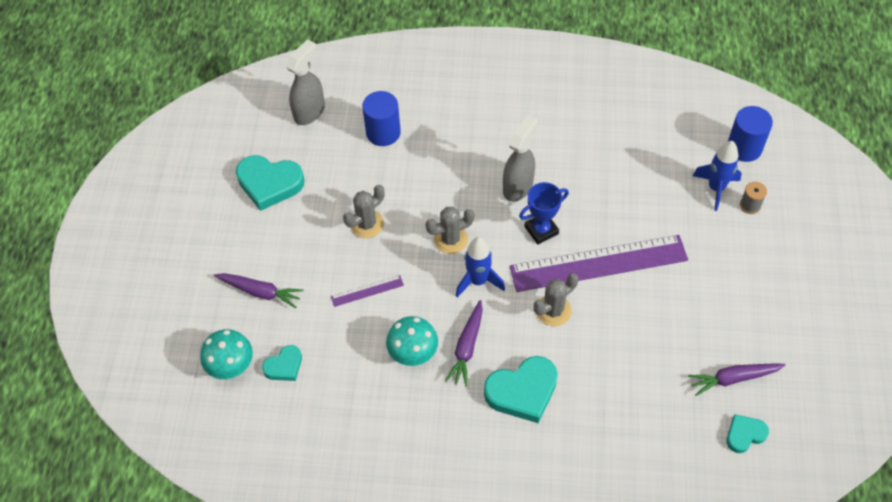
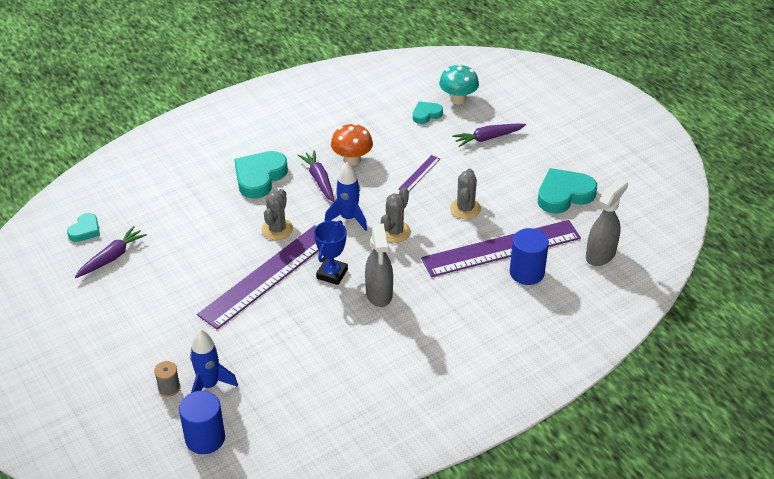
camera: 140 degrees right, 15 degrees down
turquoise heart [262,345,302,381] -> turquoise heart turned 45 degrees clockwise [413,101,443,124]
grey spray bottle [286,39,325,125] -> grey spray bottle turned 135 degrees counterclockwise [586,178,628,266]
turquoise mushroom [386,316,438,366] -> orange mushroom [331,123,373,166]
none -> purple ruler [421,220,581,277]

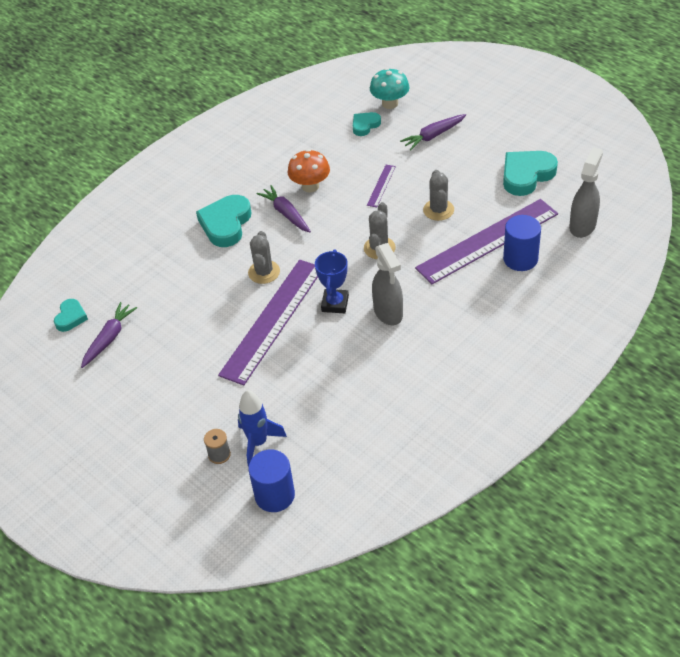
camera: 10 degrees left, 5 degrees up
blue rocket [324,162,367,231] -> none

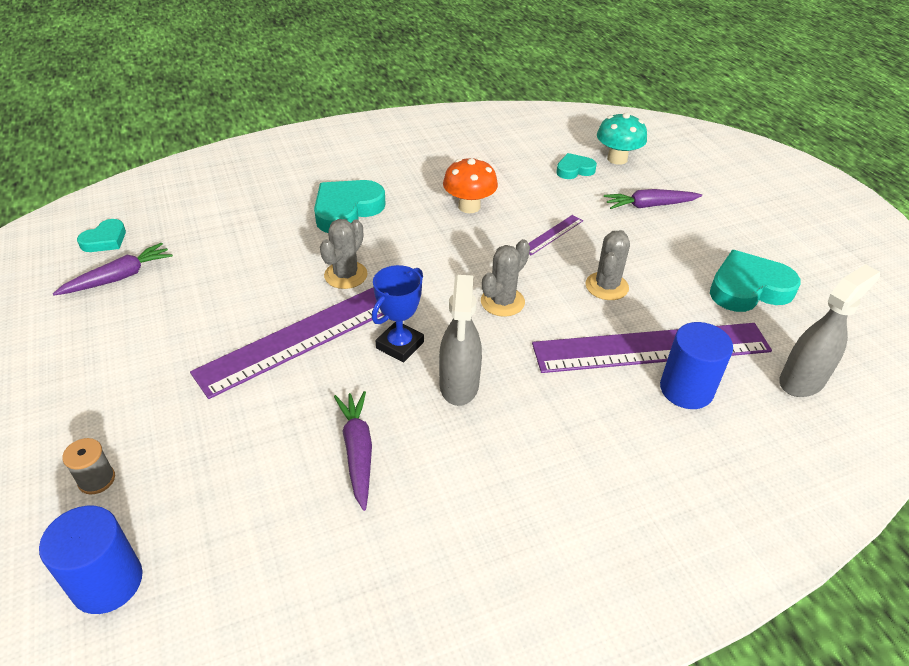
camera: 20 degrees right, 5 degrees down
blue rocket [238,390,287,466] -> none
purple carrot [257,185,311,232] -> purple carrot moved to [334,391,372,511]

